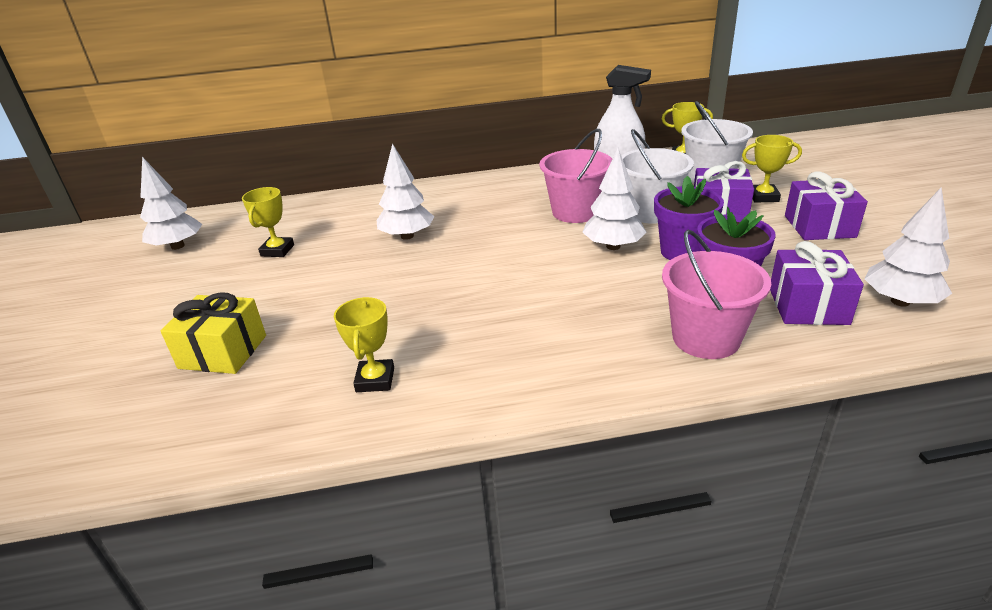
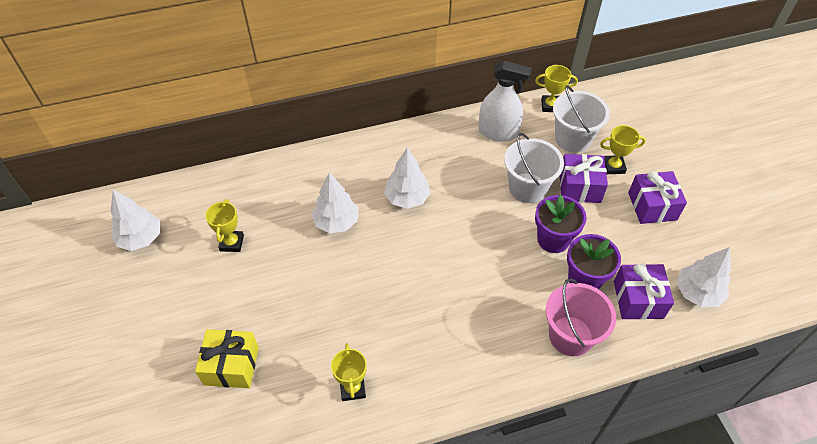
camera: 10 degrees left, 20 degrees up
pink bucket [540,129,612,223] -> none
white tree [582,148,647,250] -> white tree moved to [384,148,430,209]

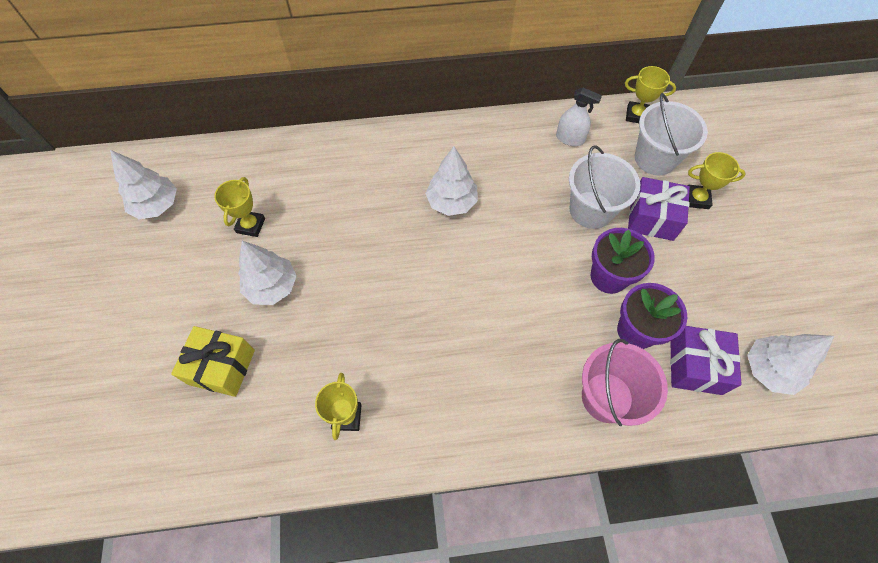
camera: 10 degrees right, 10 degrees up
white tree [311,172,359,233] -> white tree moved to [238,241,297,305]
white spray bottle [479,61,532,142] -> white spray bottle [556,88,602,146], size x0.64
purple gift [628,171,687,224] -> none

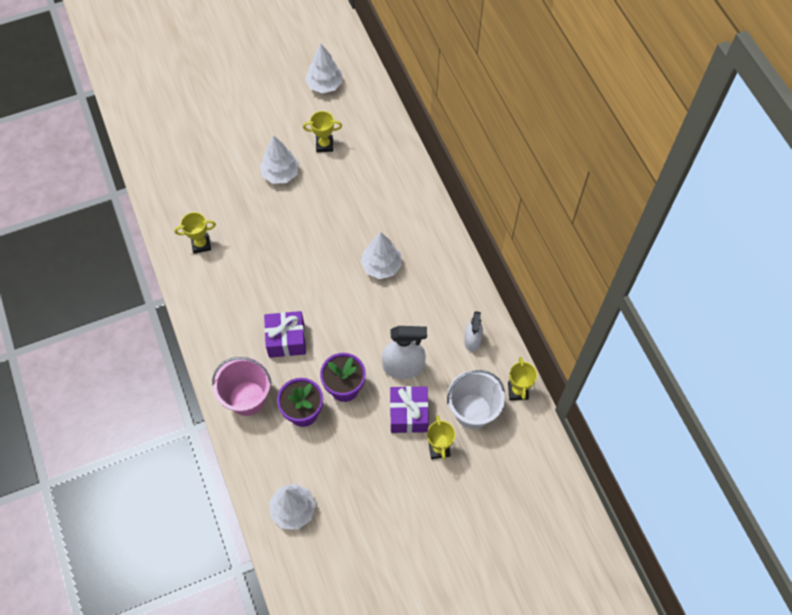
camera: 75 degrees right, 0 degrees up
yellow gift [171,326,255,397] -> none
white bucket [569,146,640,229] -> white spray bottle [382,326,427,379]
purple gift [670,326,742,395] -> purple gift moved to [264,311,306,358]

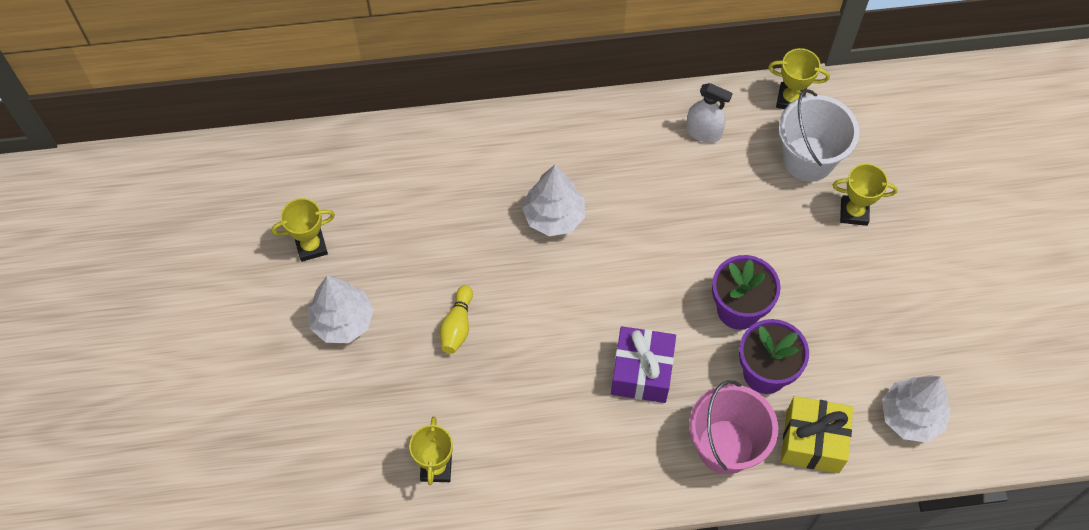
camera: 75 degrees left, 0 degrees up
yellow trophy [303,111,342,152] -> yellow trophy turned 60 degrees clockwise [271,198,335,262]
white tree [305,43,343,93] -> none
white spray bottle [382,326,427,379] -> none
purple gift [390,386,429,433] -> none
none -> yellow bowling pin [440,285,473,354]
none -> yellow gift [781,396,853,473]

